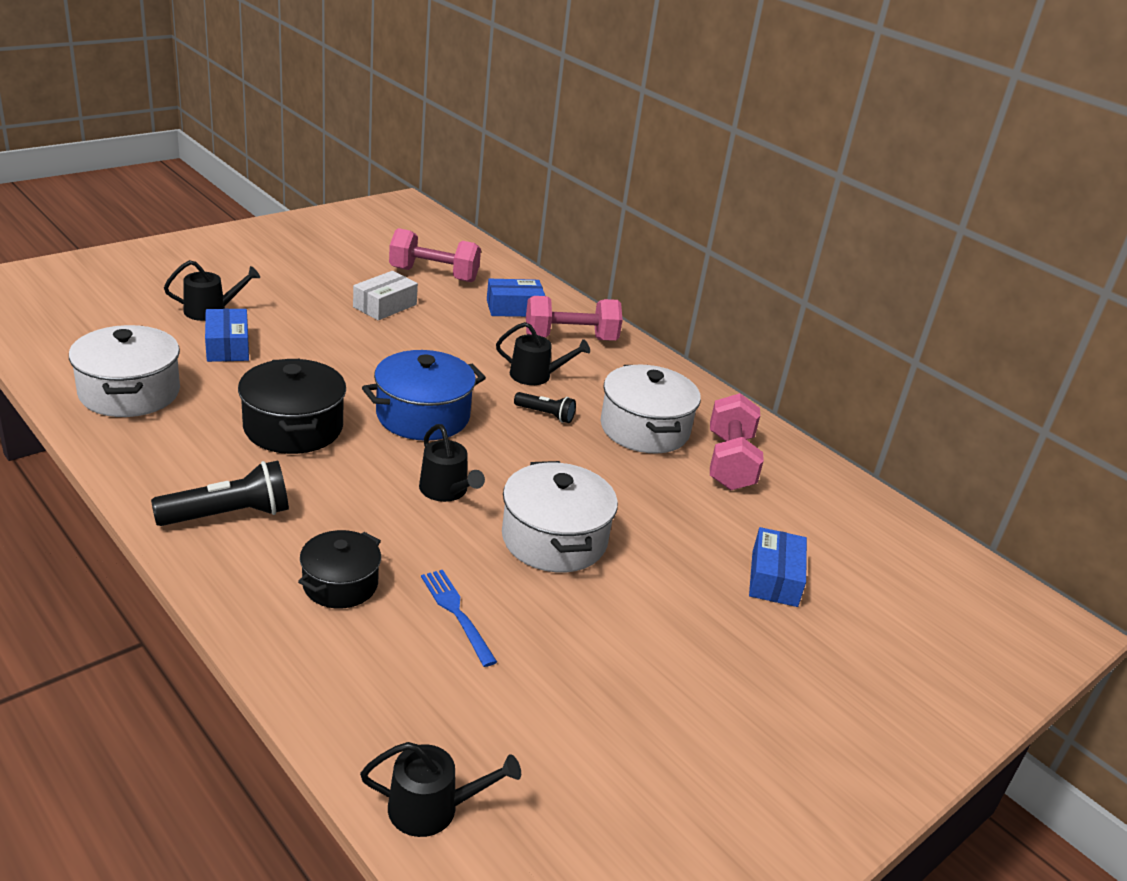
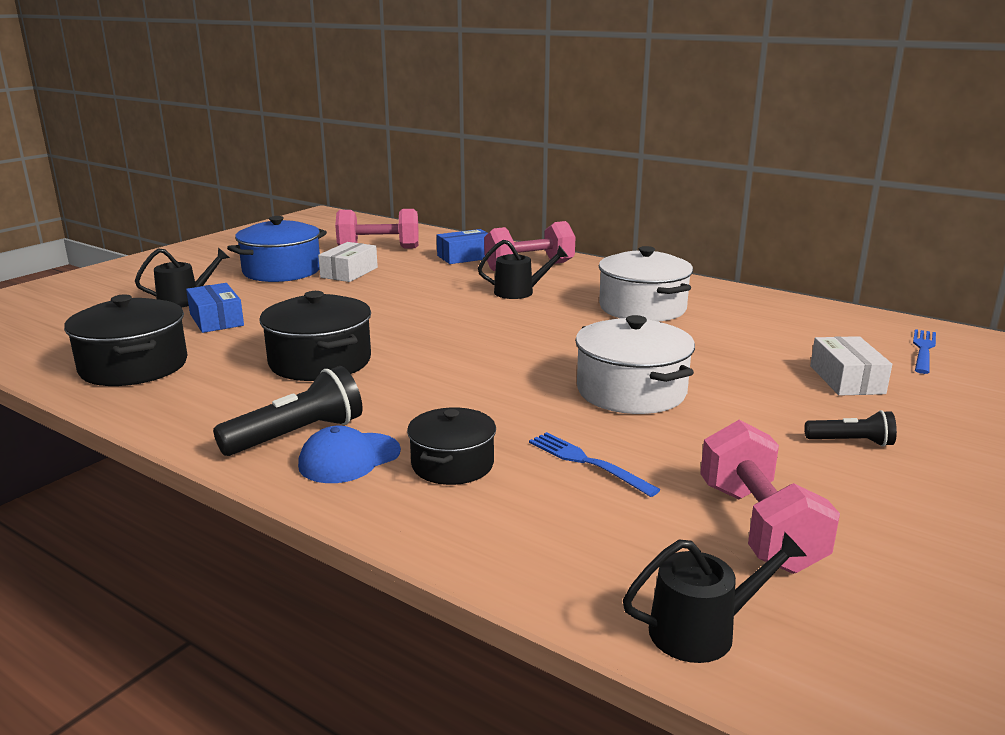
camera: 10 degrees left, 10 degrees down
white pot [69,325,180,417] -> black pot [64,294,187,386]
blue pot [362,350,486,440] -> blue pot moved to [227,216,327,282]
black watering can [419,424,485,502] -> none
black flashlight [514,392,576,423] -> black flashlight moved to [805,410,897,447]
pink dumbbell [710,393,764,490] -> pink dumbbell moved to [700,420,840,574]
blue box [749,527,807,607] -> white box [810,336,892,396]
none -> blue cap [298,426,401,483]
none -> blue fork [913,329,936,374]

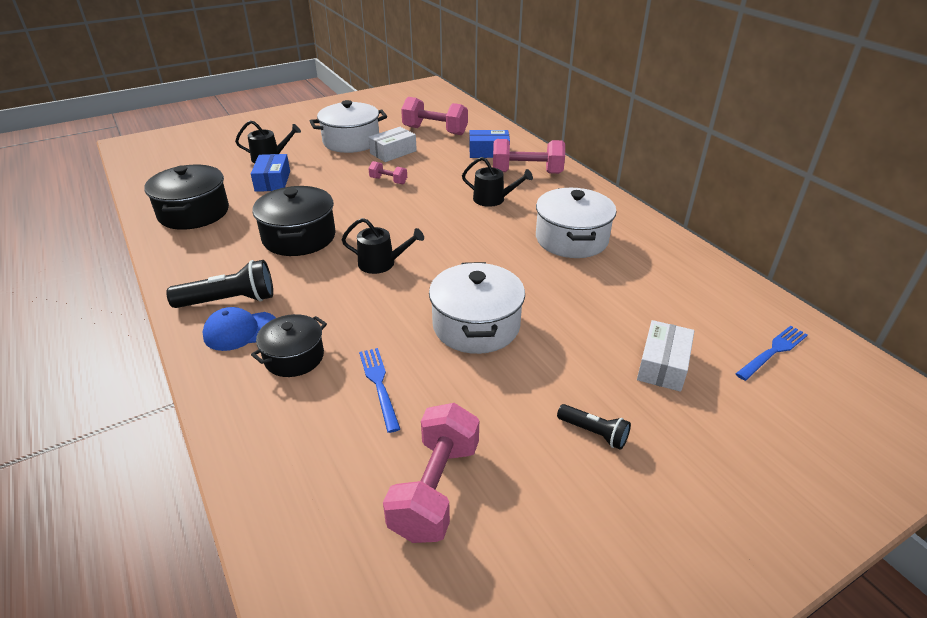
camera: 25 degrees right, 15 degrees up
blue pot [227,216,327,282] -> white pot [310,100,387,153]
black watering can [623,532,807,663] -> black watering can moved to [341,218,424,274]
none -> pink dumbbell [368,161,407,184]

